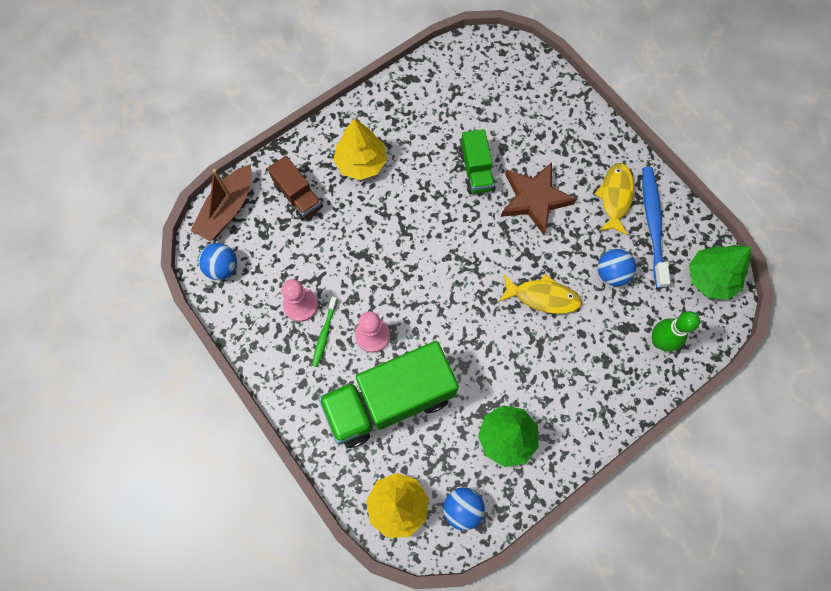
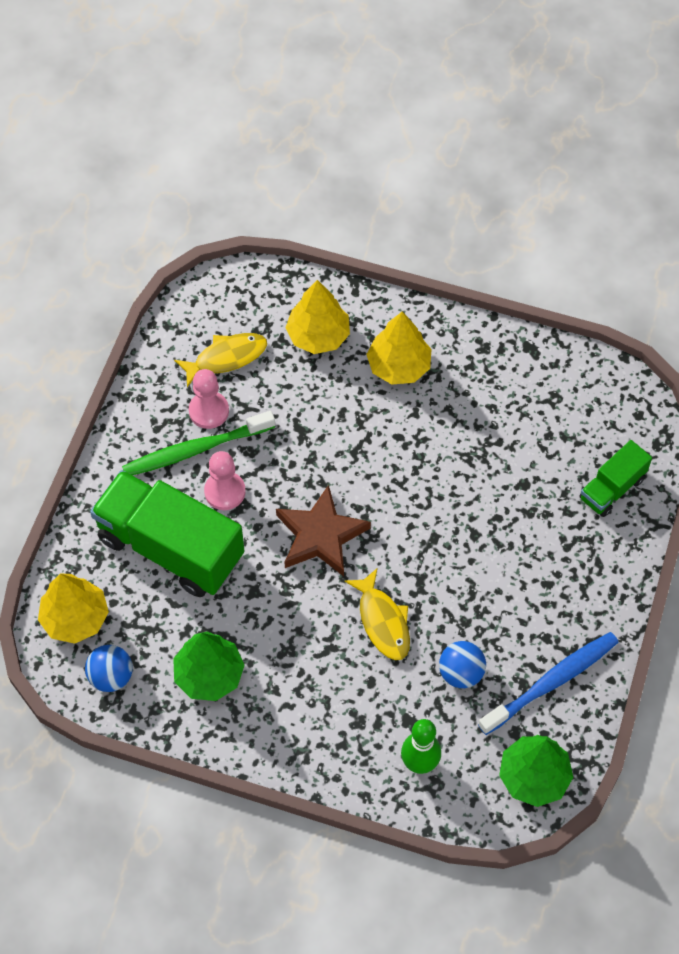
camera: 55 degrees right, 10 degrees down
brown boat [190,164,252,241] -> none
blue ball [198,243,237,280] -> none
brown truck [267,156,323,221] -> yellow tree [285,280,350,354]
green toothbrush [312,296,337,367] -> green toothbrush [122,411,275,475], size x1.88
green truck [460,129,495,194] -> green truck moved to [579,440,652,517]
brown star [501,162,577,235] -> brown star moved to [276,485,371,576]
yellow fish [595,163,634,235] -> yellow fish moved to [174,333,267,387]

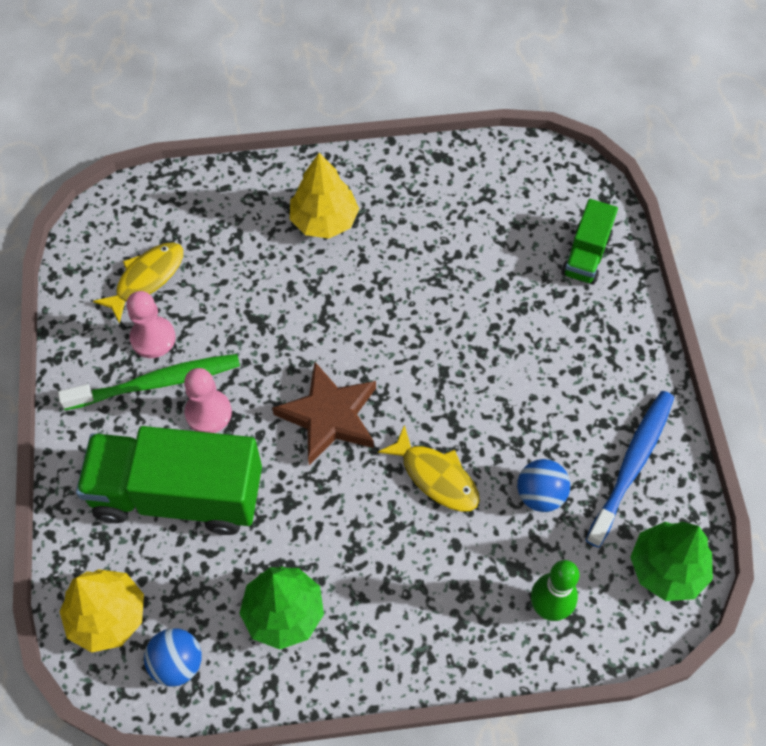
camera: 25 degrees left, 0 degrees up
green toothbrush [122,411,275,475] -> green toothbrush turned 150 degrees counterclockwise [58,354,240,410]
yellow tree [285,280,350,354] -> none

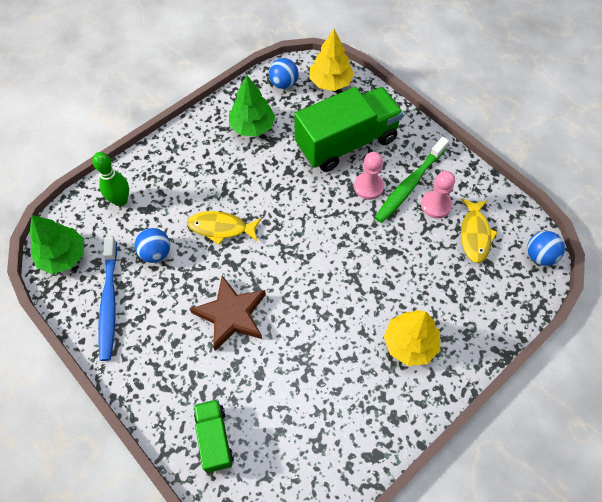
camera: 145 degrees right, 0 degrees up
brown star [272,362,376,465] -> brown star moved to [190,276,266,351]
none -> blue ball [527,231,565,266]

